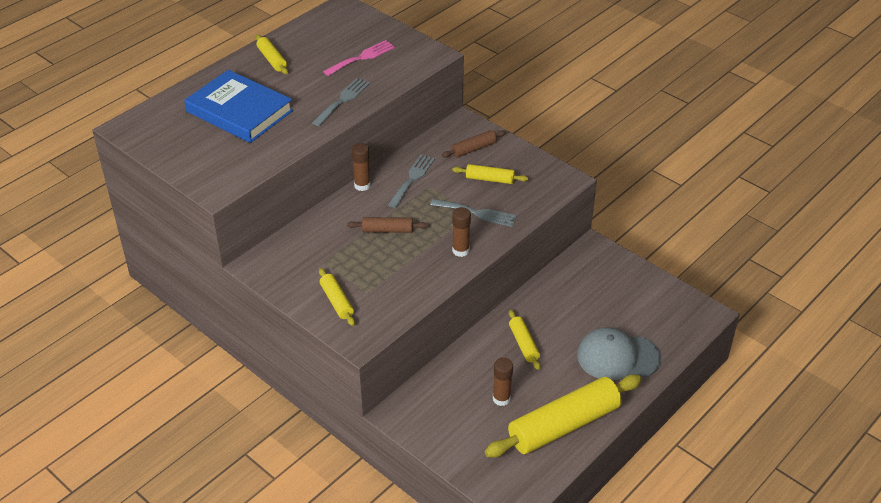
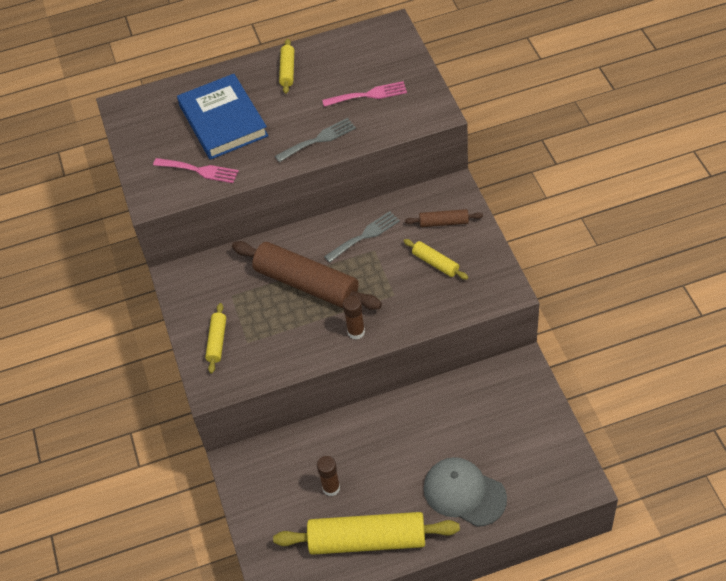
camera: 35 degrees right, 10 degrees up
brown rolling pin [347,217,428,233] -> brown rolling pin [232,241,382,310], size x2.14
brown glue stick [352,143,371,191] -> none
grey fork [430,199,517,227] -> none
yellow rolling pin [509,310,541,370] -> none
none -> pink fork [153,158,239,183]

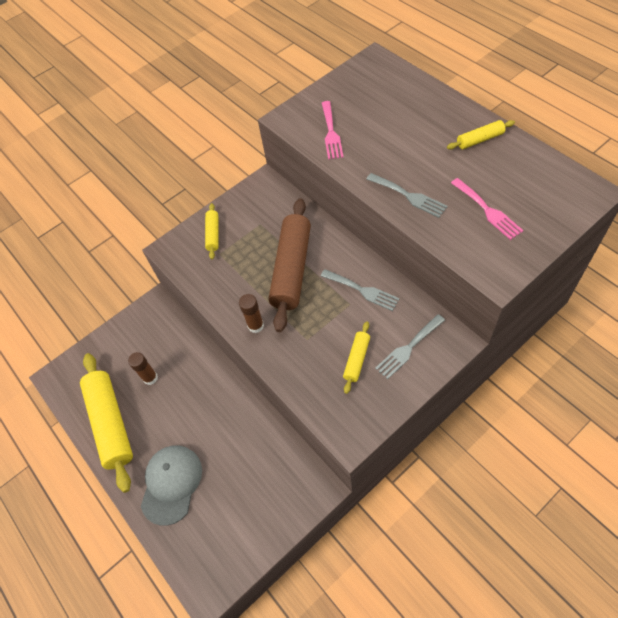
camera: 70 degrees right, 5 degrees up
blue book [177,74,268,160] -> none
yellow rolling pin [205,303,226,373] -> yellow rolling pin turned 75 degrees counterclockwise [205,203,219,260]
brown rolling pin [405,209,483,227] -> grey fork [375,314,445,379]

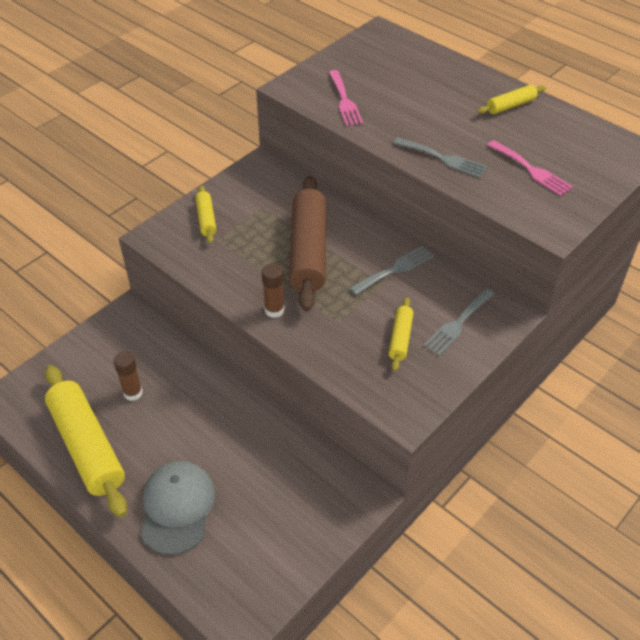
camera: 15 degrees left, 10 degrees down
grey fork [321,269,400,311] -> grey fork turned 60 degrees counterclockwise [350,246,434,295]

